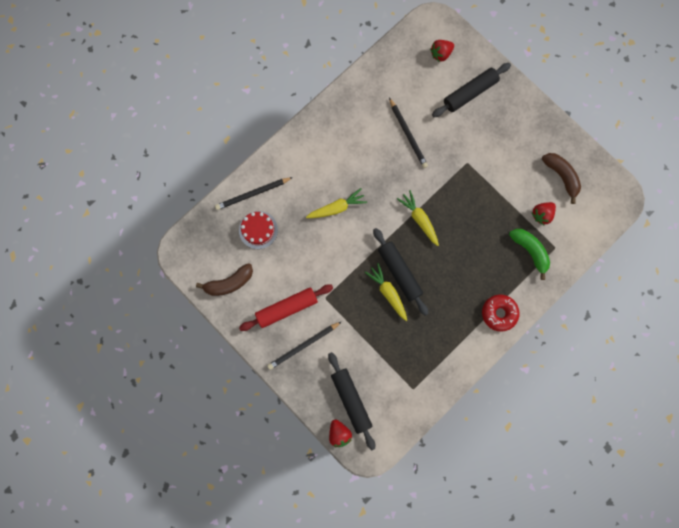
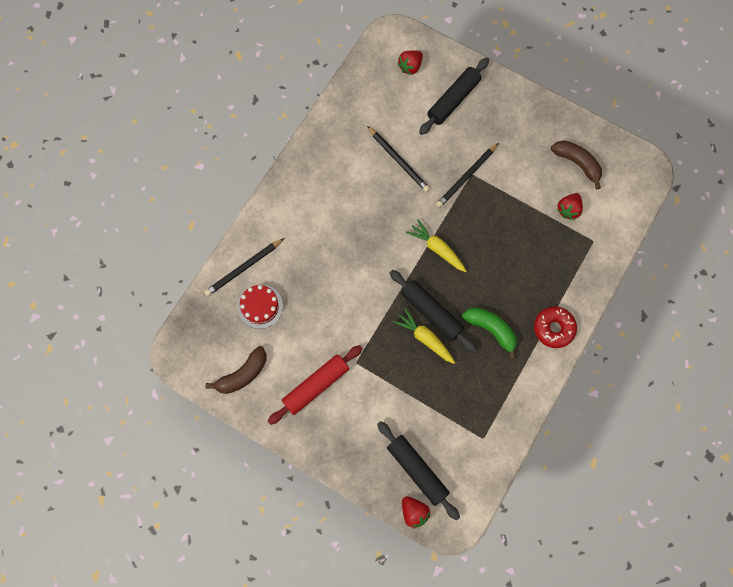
camera: 15 degrees left, 5 degrees down
black pencil [267,321,342,370] -> black pencil moved to [436,143,498,208]
yellow carrot [306,188,367,218] -> none
green banana [509,229,550,280] -> green banana moved to [462,307,517,359]

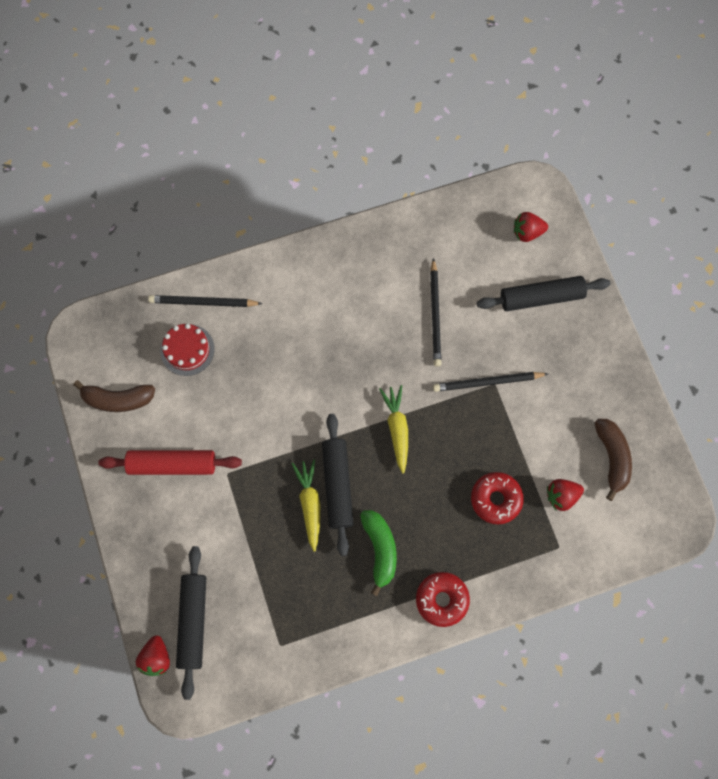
camera: 40 degrees right, 0 degrees up
none -> red donut [471,472,524,524]

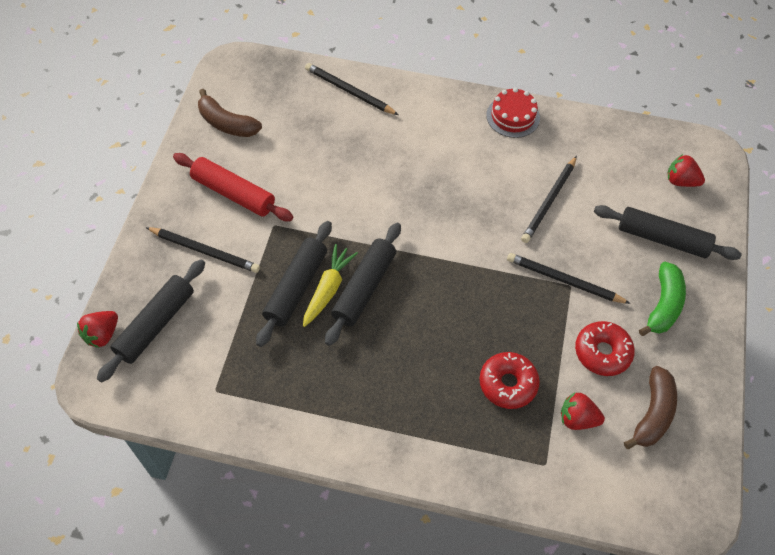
camera: 30 degrees right, 15 degrees down
red cake [160,324,215,376] -> red cake moved to [486,88,540,138]
green banana [360,510,397,596] -> green banana moved to [639,262,686,336]
yellow carrot [379,385,408,474] -> none
red donut [416,572,470,627] -> red donut moved to [575,321,635,376]
none -> black pencil [146,227,260,273]
none -> black rolling pin [256,221,332,347]

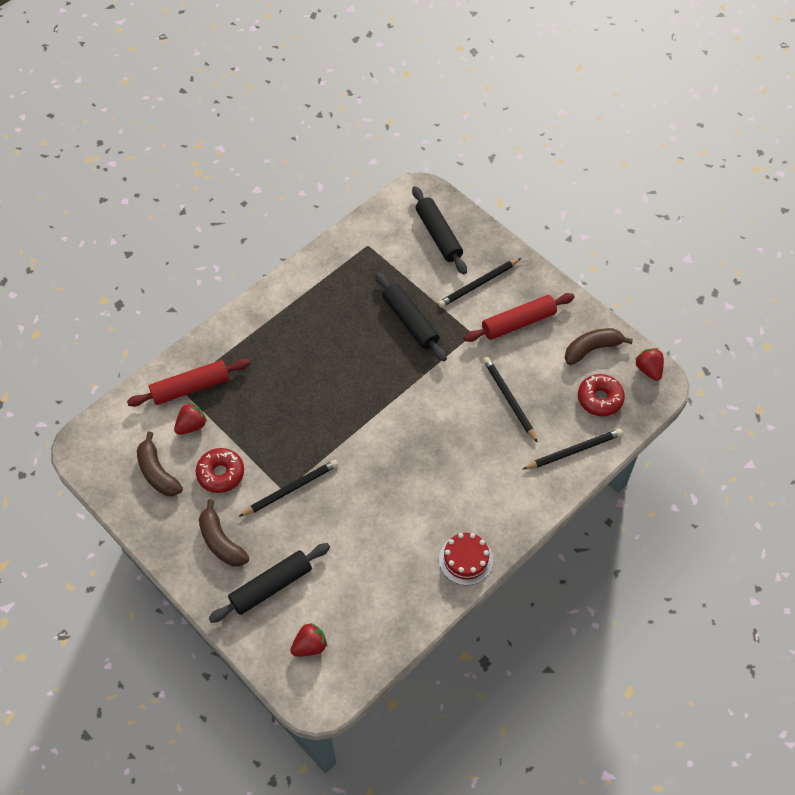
camera: 125 degrees right, 0 degrees up
red strawberry [77,311,118,348] -> red strawberry moved to [635,348,664,381]
yellow carrot [303,244,358,327] -> none
black rolling pin [325,222,401,346] -> none
red donut [479,352,540,409] -> red donut moved to [578,374,625,416]
black pencil [521,156,577,243] -> black pencil moved to [483,357,538,443]
green banana [639,262,686,336] -> brown banana [199,499,249,566]
none -> red rolling pin [127,359,250,407]

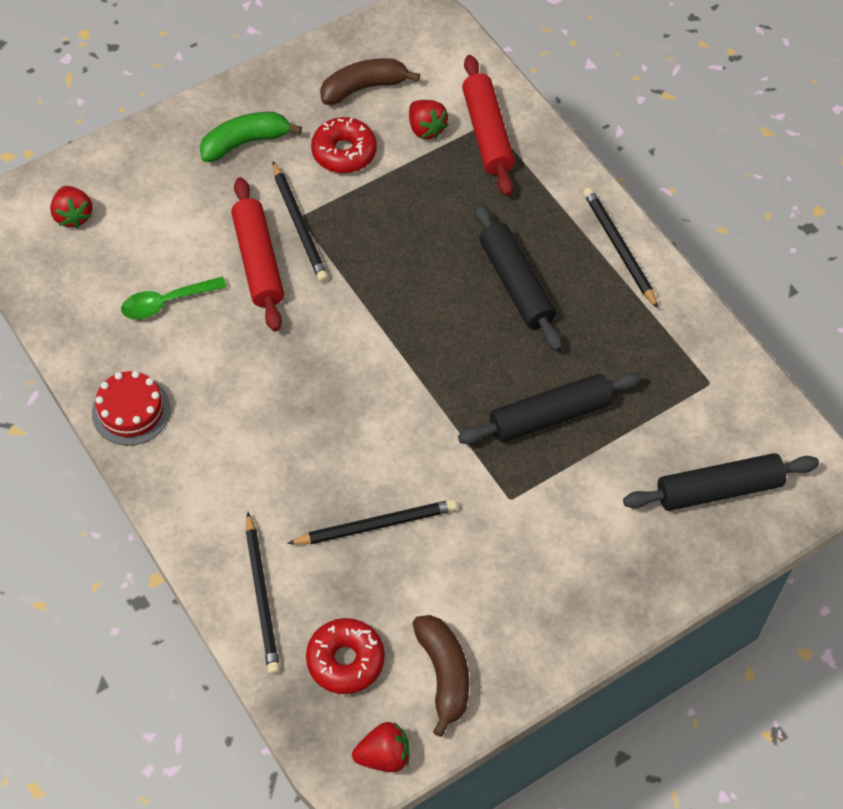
camera: 100 degrees right, 0 degrees up
brown banana [199,499,249,566] -> green banana [200,112,302,162]
black rolling pin [209,543,330,623] -> black rolling pin moved to [474,203,562,351]
black pencil [438,258,521,308] -> black pencil moved to [583,187,659,309]
red rolling pin [464,293,574,342] -> red rolling pin moved to [231,177,284,332]
none -> green spoon [121,277,227,319]

